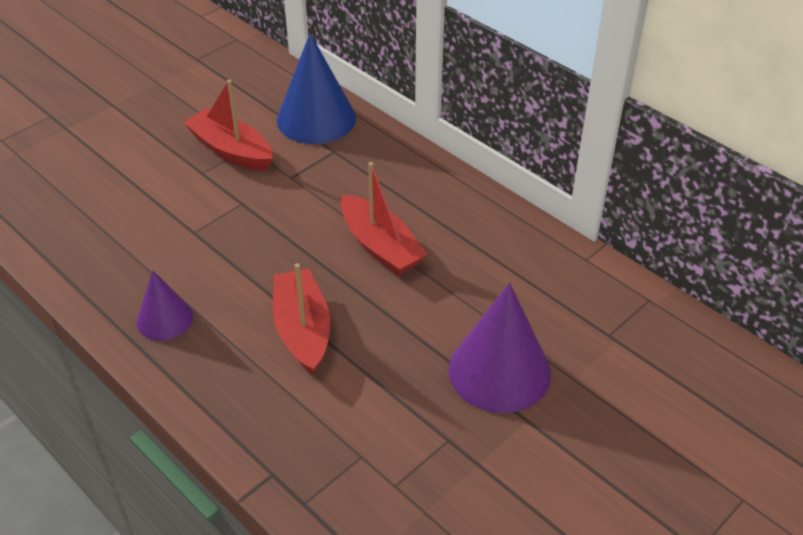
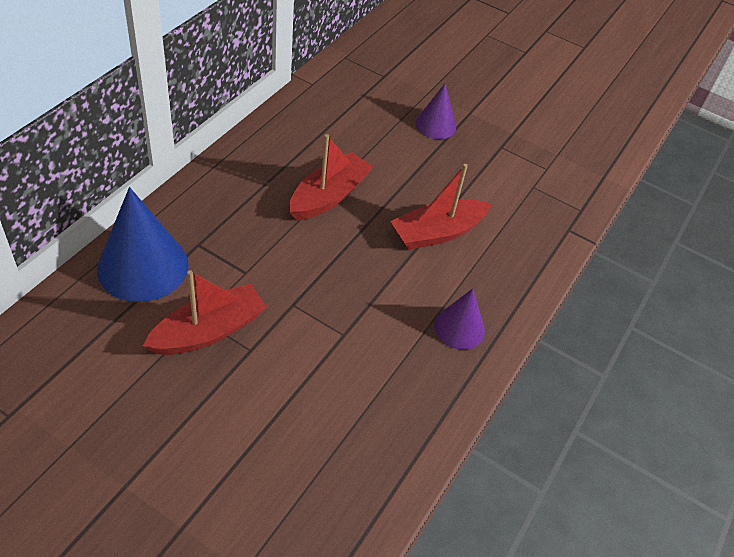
camera: 110 degrees left, 5 degrees up
red boat [183,80,273,171] -> red boat turned 150 degrees counterclockwise [143,270,267,355]
purple cone [449,283,551,413] -> purple cone [416,83,456,139], size x0.57

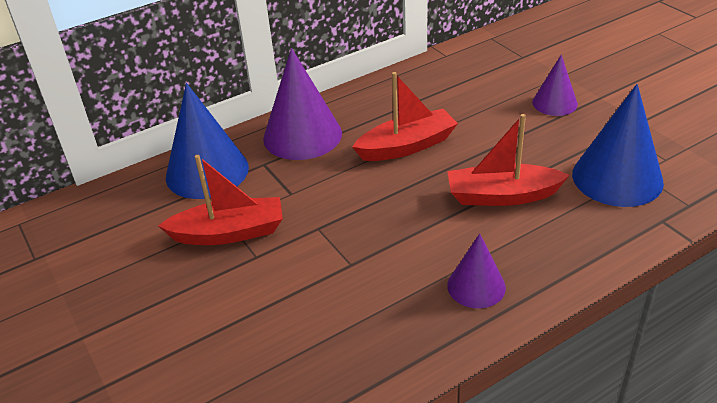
camera: 35 degrees right, 10 degrees down
none -> purple cone [263,48,342,160]
none -> blue cone [572,84,664,207]

